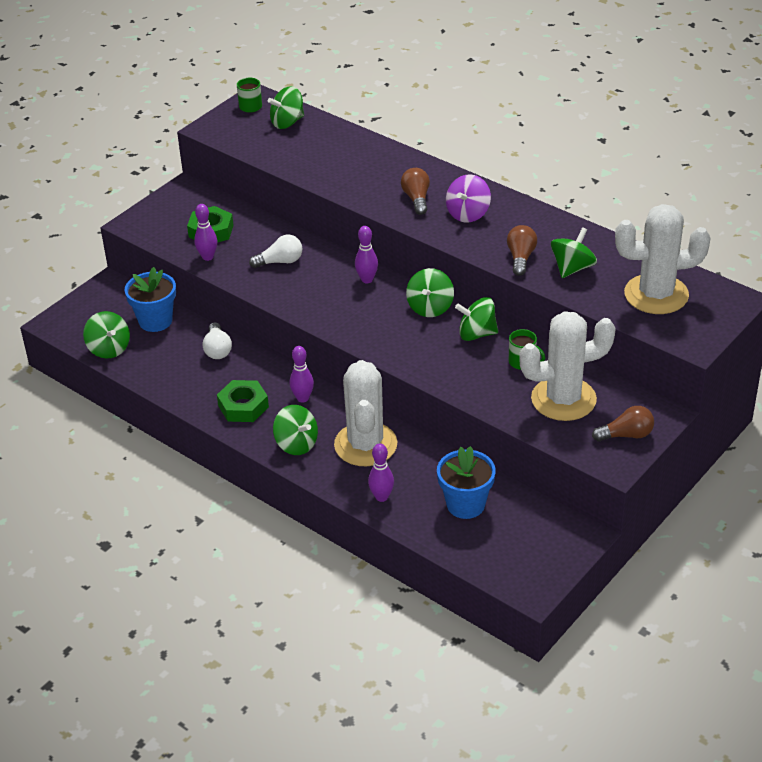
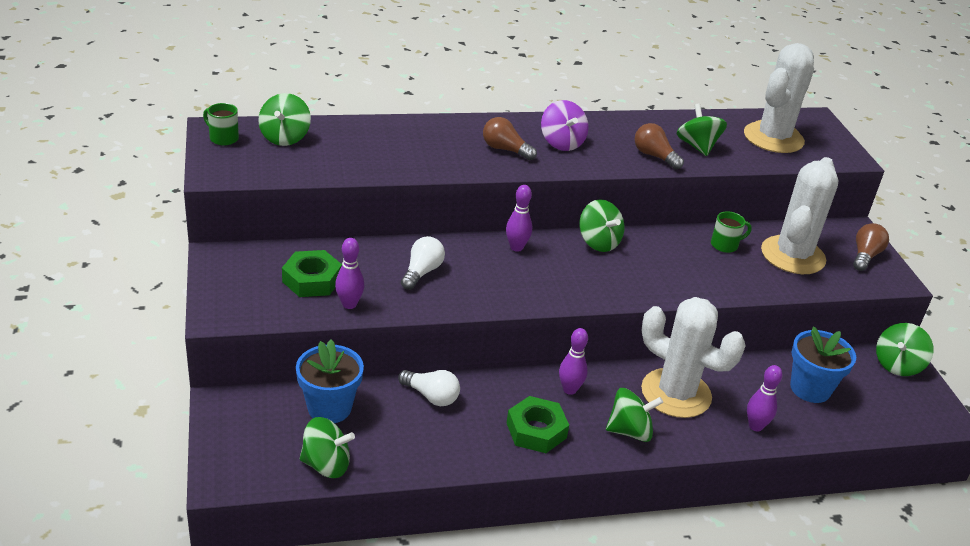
camera: 55 degrees left, 5 degrees down
green spinning top [455,297,498,341] -> green spinning top moved to [876,323,934,376]

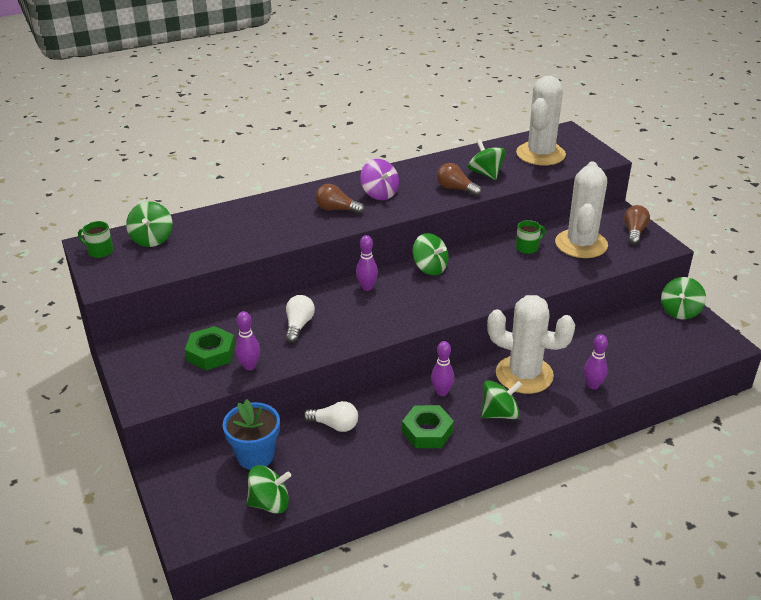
camera: 10 degrees left, 0 degrees up
blue flower pot [790,326,856,403] -> none

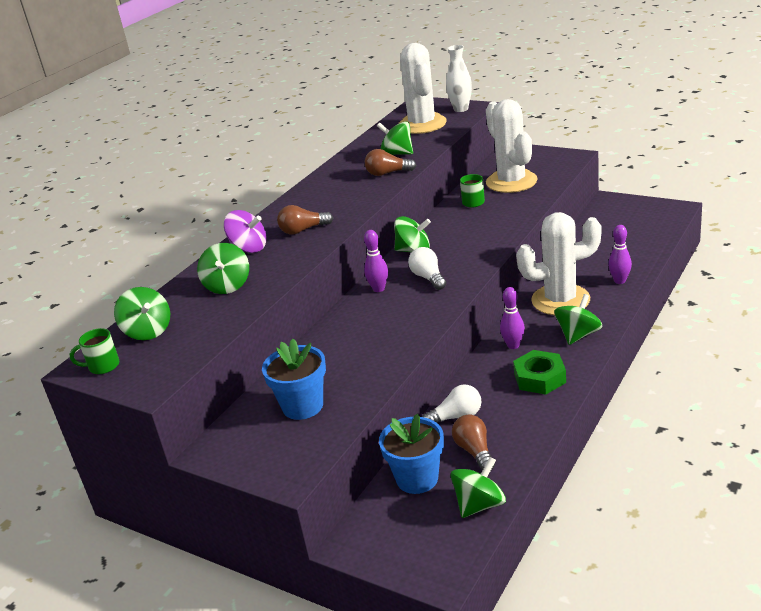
camera: 30 degrees left, 5 degrees down
green nut [185,326,235,370] -> blue flower pot [262,339,326,420]
purple bowling pin [235,311,260,371] -> none
white light bulb [286,295,315,343] -> white light bulb moved to [408,247,446,290]
purple spinning top [360,159,399,200] -> purple spinning top moved to [224,210,267,253]
brown light bulb [624,205,650,245] -> brown light bulb moved to [452,414,495,471]
green spinning top [661,277,706,319] -> green spinning top moved to [197,243,249,294]
none -> white vase [446,45,472,112]

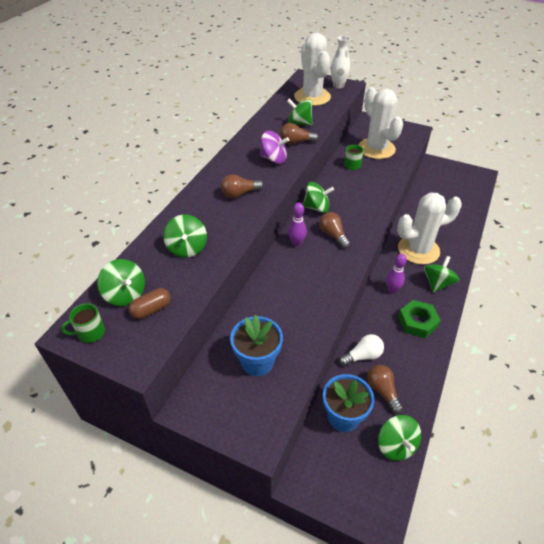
camera: 10 degrees left, 15 degrees up
purple spinning top [224,210,267,253] -> purple spinning top moved to [260,131,289,164]
white light bulb [408,247,446,290] -> brown light bulb [319,212,350,248]
green spinning top [451,457,506,518] -> green spinning top turned 120 degrees clockwise [378,415,421,461]
purple bowling pin [608,225,632,284] -> none
none -> brown capsule [129,288,171,319]

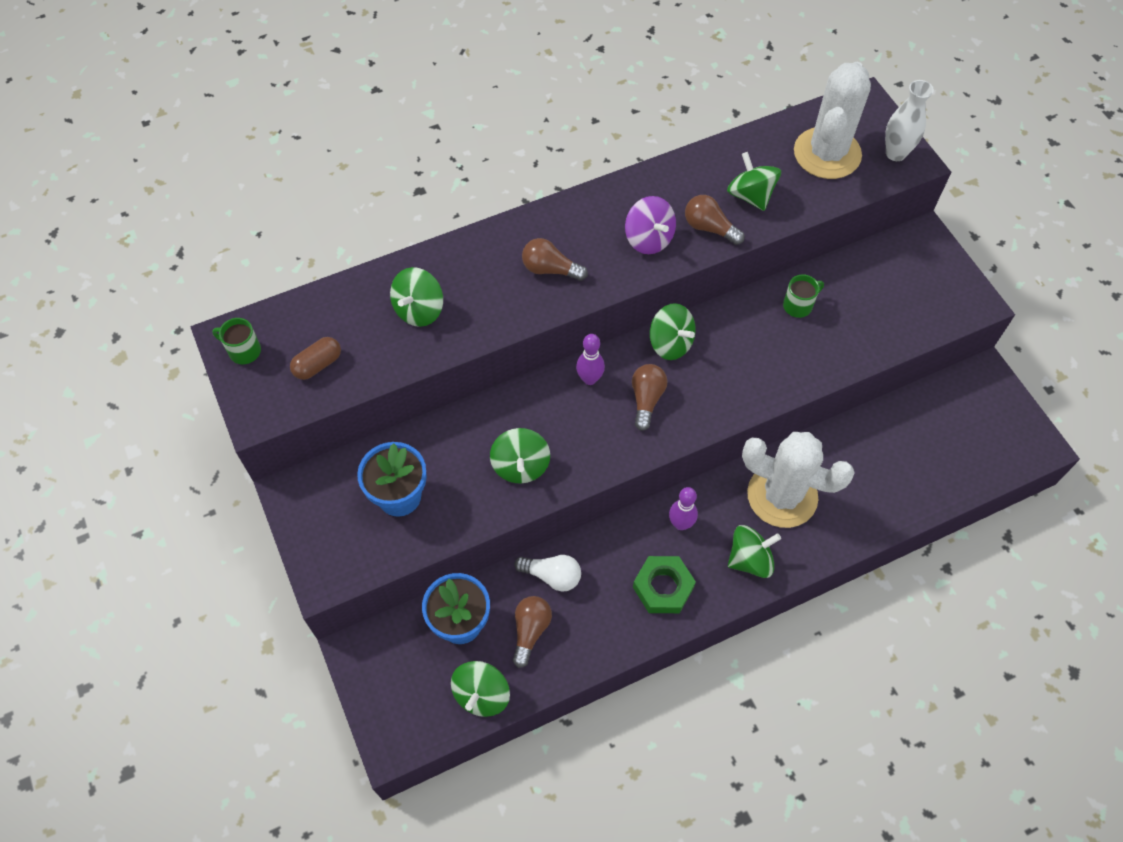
camera: 40 degrees right, 15 degrees up
green spinning top [97,259,145,306] -> green spinning top moved to [490,428,550,483]
brown capsule [129,288,171,319] -> brown capsule turned 45 degrees counterclockwise [290,337,341,380]
white cactus [359,87,403,159] -> none

